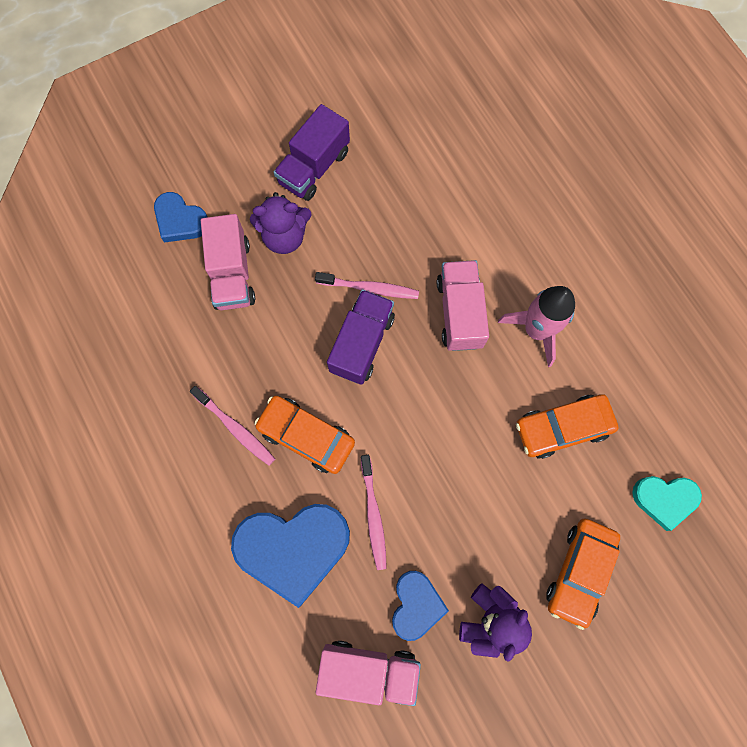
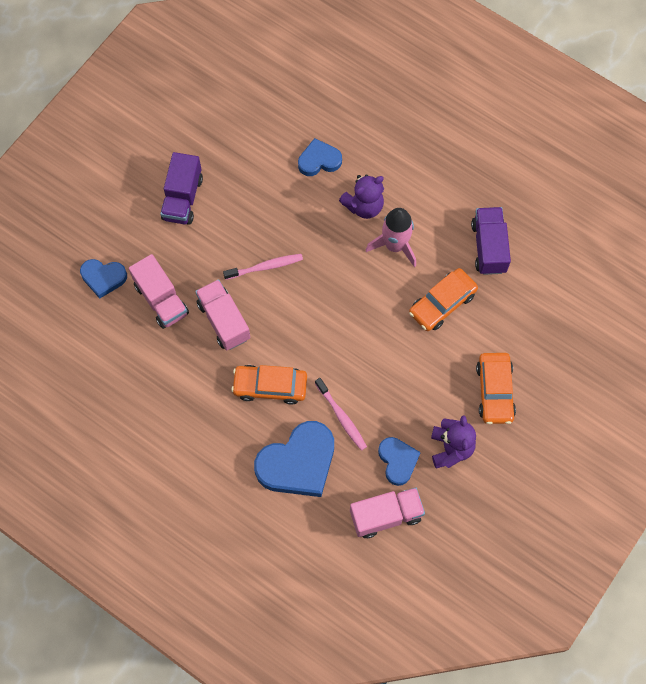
camera: 25 degrees left, 5 degrees down
pink toothbrush [190,386,275,466] -> none
purple teddy bear [250,192,312,254] -> purple teddy bear moved to [339,175,384,219]
purple truck [327,289,395,385] -> purple truck moved to [471,207,511,275]
pink truck [437,260,489,351] -> pink truck moved to [195,279,251,351]
turquoise heart [632,476,702,531] -> none
none -> blue heart [298,138,342,176]

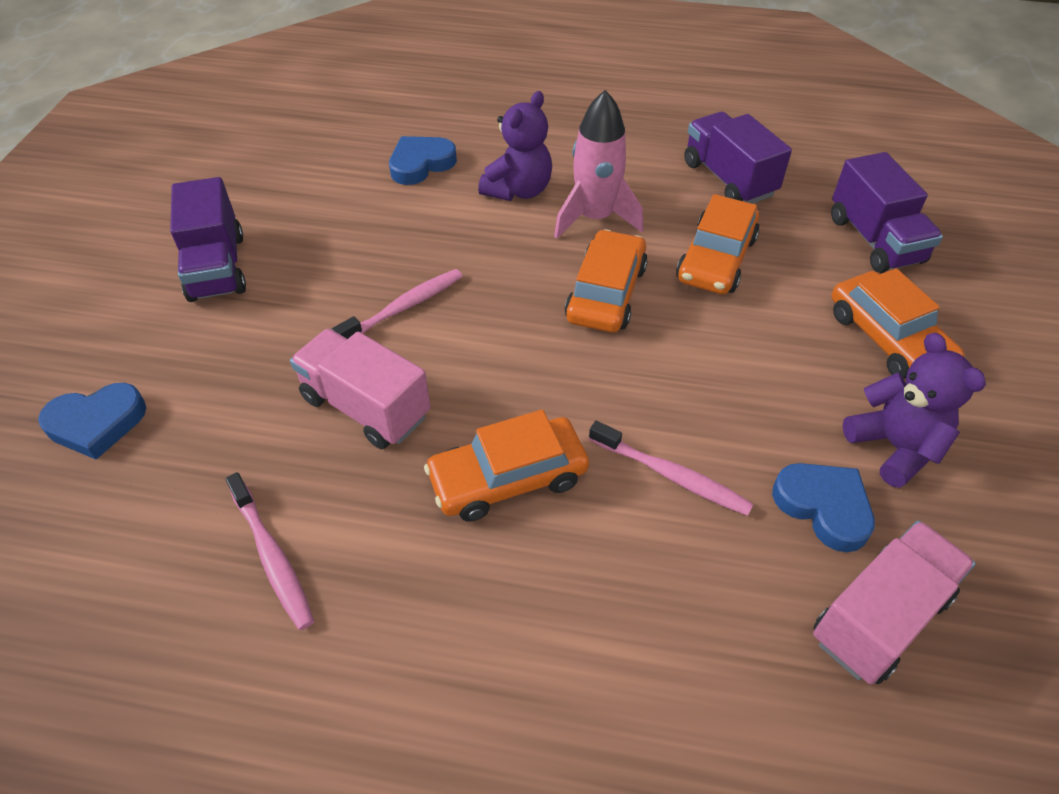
camera: 25 degrees left, 20 degrees down
pink truck [129,254,189,329] -> none
blue heart [254,421,334,497] -> none
none -> pink toothbrush [225,472,314,630]
none -> orange car [565,229,648,333]
none -> purple truck [831,152,943,273]

